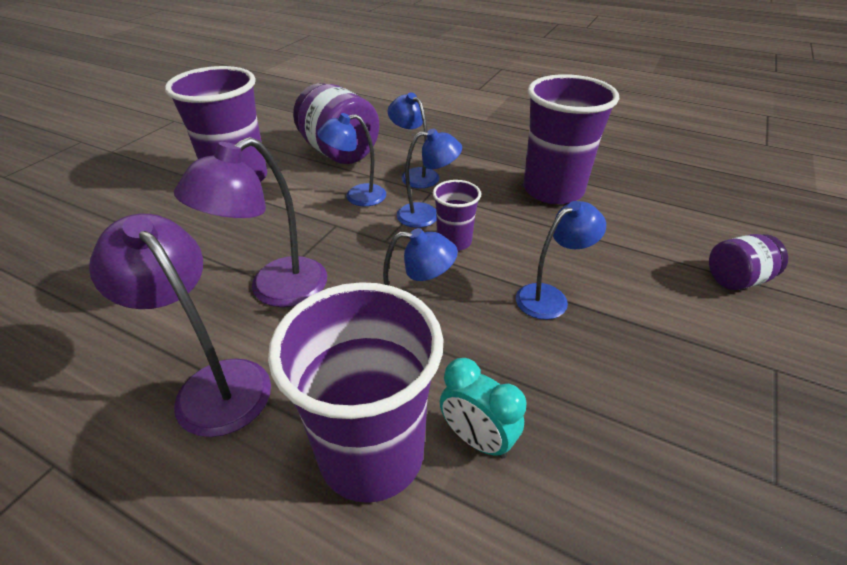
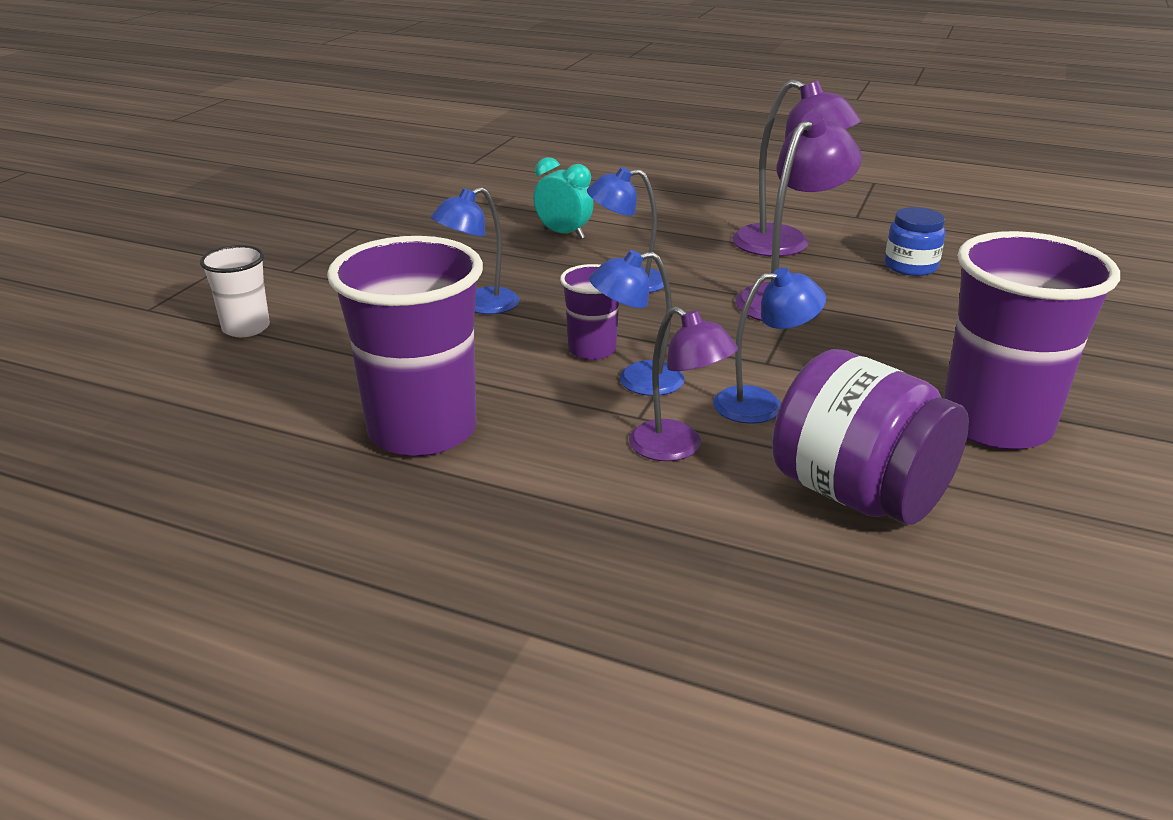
camera: 175 degrees right, 10 degrees down
purple cup [268,282,444,503] -> none
blue lamp [387,93,440,188] -> purple lamp [629,306,738,461]
purple jar [709,234,788,290] -> white cup [200,245,270,337]
none -> blue jar [885,207,946,276]

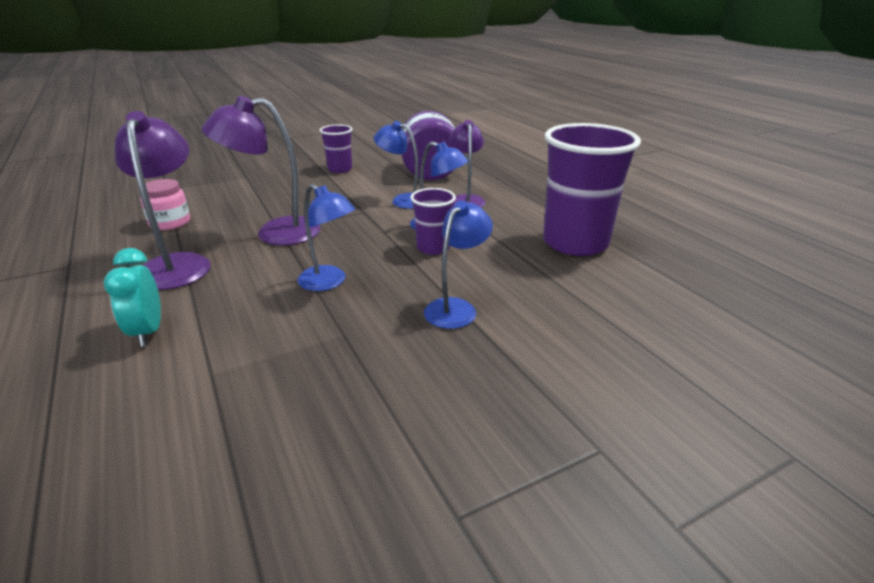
camera: 140 degrees left, 0 degrees up
white cup [200,245,270,337] -> none
blue lamp [431,187,520,314] -> blue lamp turned 60 degrees counterclockwise [424,201,493,329]
turquoise clock [534,157,594,239] -> turquoise clock moved to [103,248,161,347]
blue jar [885,207,946,276] -> pink jar [140,179,190,230]
purple cup [943,231,1120,450] -> purple cup [320,125,353,173], size x0.51

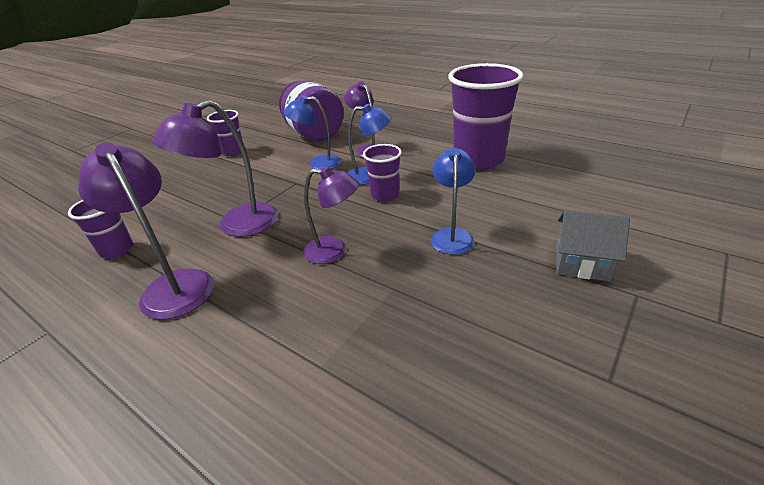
camera: 25 degrees left, 5 degrees up
turquoise clock [103,248,161,347] -> none
pink jar [140,179,190,230] -> purple cup [68,200,133,258]
blue lamp [297,184,355,291] -> purple lamp [303,166,359,264]
none -> grey house [556,210,630,282]

